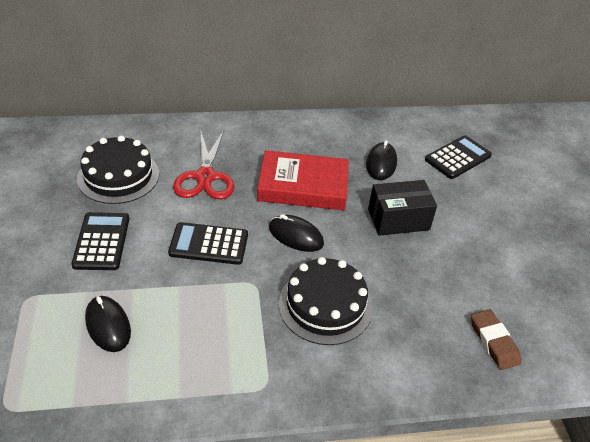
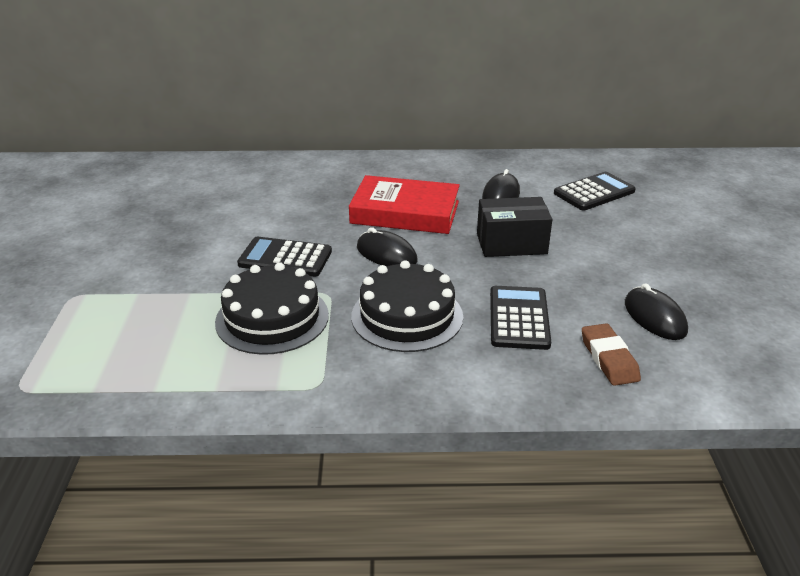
camera: 10 degrees right, 10 degrees down
black calculator [71,212,129,270] -> black calculator moved to [490,286,551,350]
black cake [77,135,159,204] -> black cake moved to [215,262,329,355]
black mouse [85,296,131,352] -> black mouse moved to [625,283,688,340]
red scissors [173,130,234,199] -> none

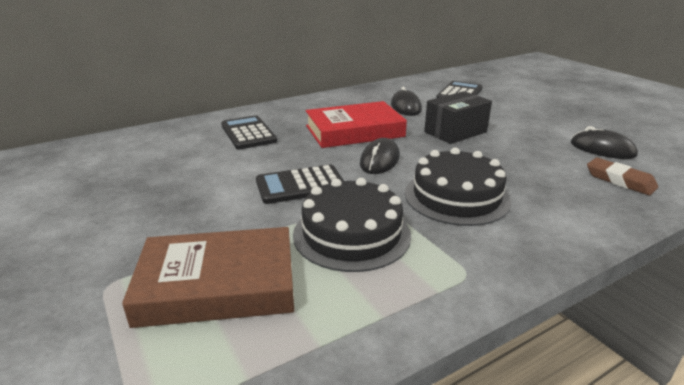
camera: 30 degrees left, 5 degrees down
black mouse [357,227,418,266] -> black mouse turned 75 degrees counterclockwise [360,138,400,174]
black calculator [490,286,551,350] -> black calculator moved to [221,116,277,149]
none -> brown book [122,227,294,328]

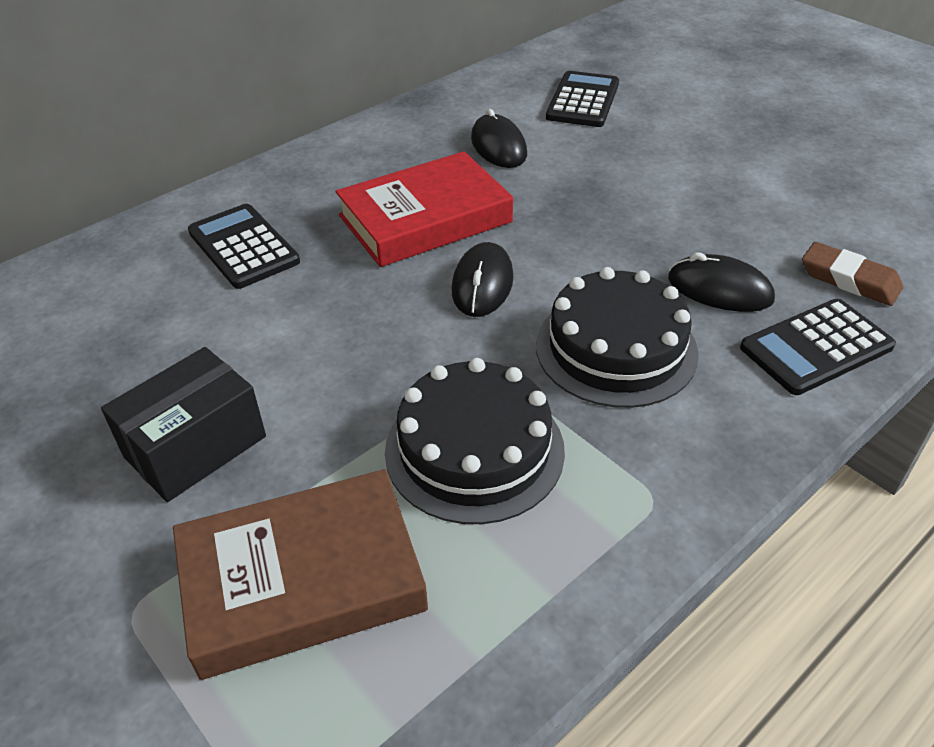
camera: 10 degrees left, 15 degrees up
black calculator [256,164,344,204] -> black calculator moved to [740,299,896,395]
black box [424,91,492,144] -> black box moved to [101,347,266,502]
black mouse [571,126,638,159] -> black mouse moved to [668,253,775,312]

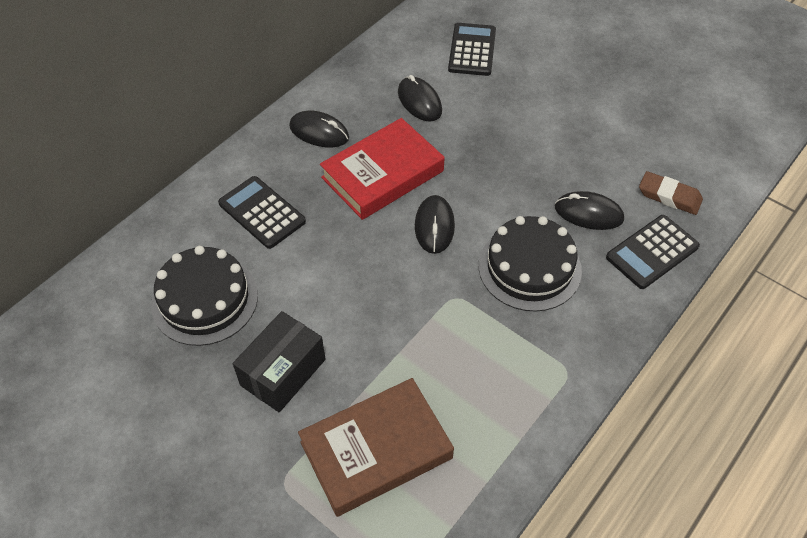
camera: 10 degrees left, 10 degrees up
black cake [385,358,565,524] -> black cake moved to [151,246,258,346]
none -> black mouse [289,111,349,147]

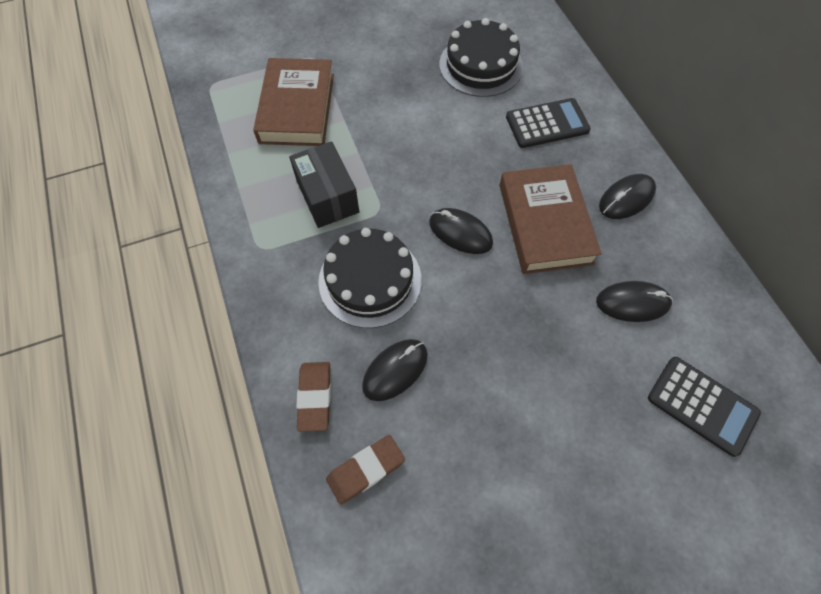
camera: 120 degrees right, 10 degrees up
black box [233,311,325,412] -> black box moved to [289,141,359,228]
red book [320,118,445,220] -> brown book [499,164,602,274]
black calculator [606,215,700,289] -> brown eraser [296,362,331,432]

